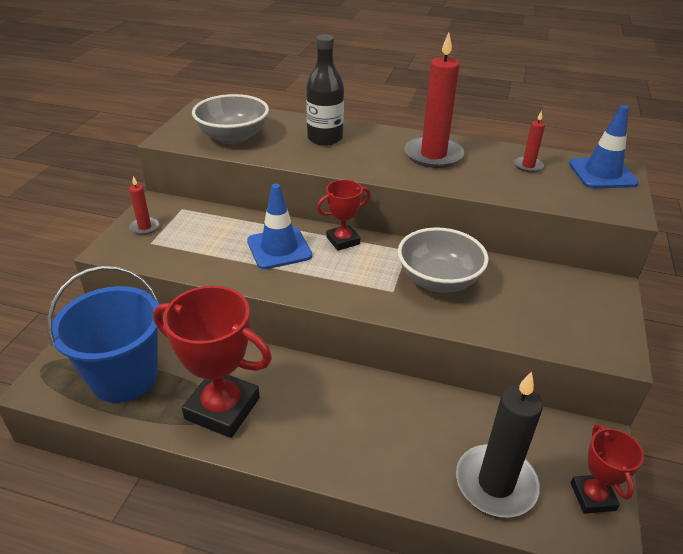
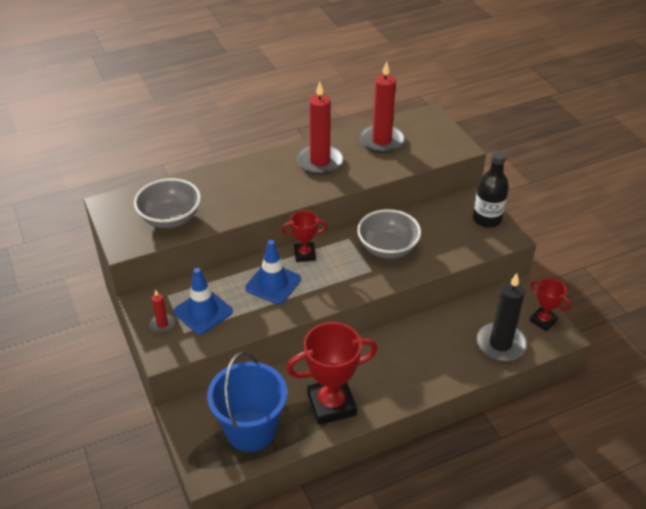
camera: 40 degrees left, 5 degrees up
black bottle [306,35,344,146] -> black bottle moved to [473,151,509,228]
red trophy [317,180,371,251] -> red trophy turned 60 degrees clockwise [281,210,327,262]
red candle [514,110,545,173] -> red candle [360,61,405,153], size x2.09
blue traffic cone [569,105,639,188] -> blue traffic cone moved to [174,268,233,335]

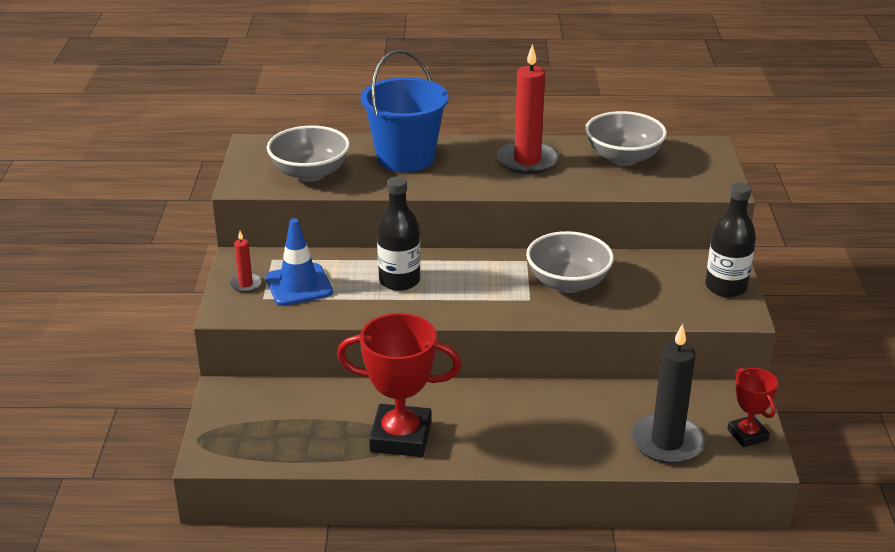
camera: 25 degrees right, 10 degrees down
blue bucket [207,352,287,452] -> blue bucket moved to [361,50,449,173]
blue traffic cone [245,240,301,304] -> black bottle [377,176,421,291]
red trophy [281,210,327,262] -> none
red candle [360,61,405,153] -> grey bowl [585,111,667,166]

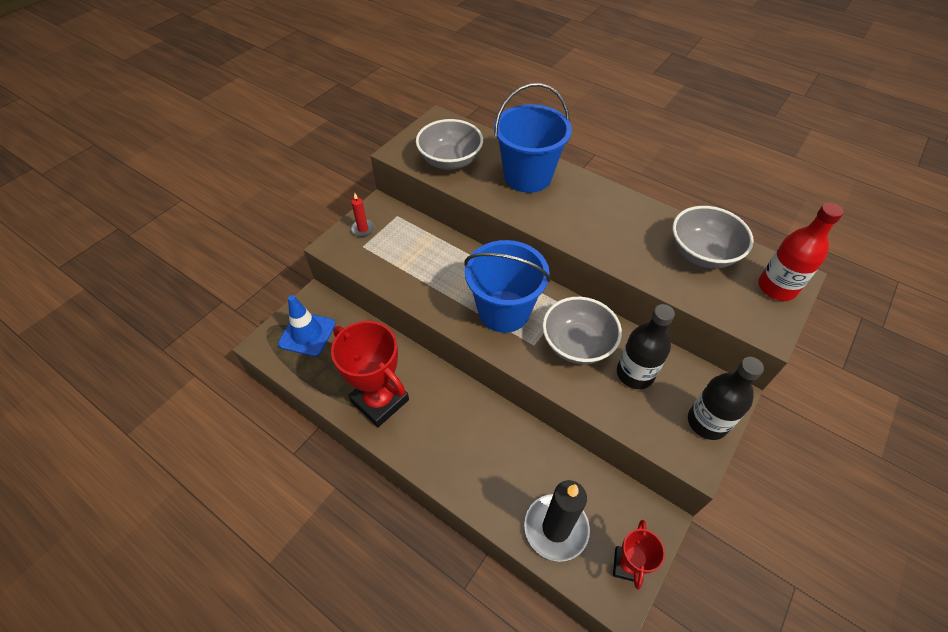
camera: 35 degrees right, 20 degrees up
blue traffic cone [266,218,333,306] -> blue traffic cone moved to [278,295,335,357]
black bottle [377,176,421,291] -> black bottle moved to [617,304,675,389]
red candle [497,44,559,174] -> none
none -> blue bucket [464,240,550,333]
none -> red bottle [758,203,843,301]

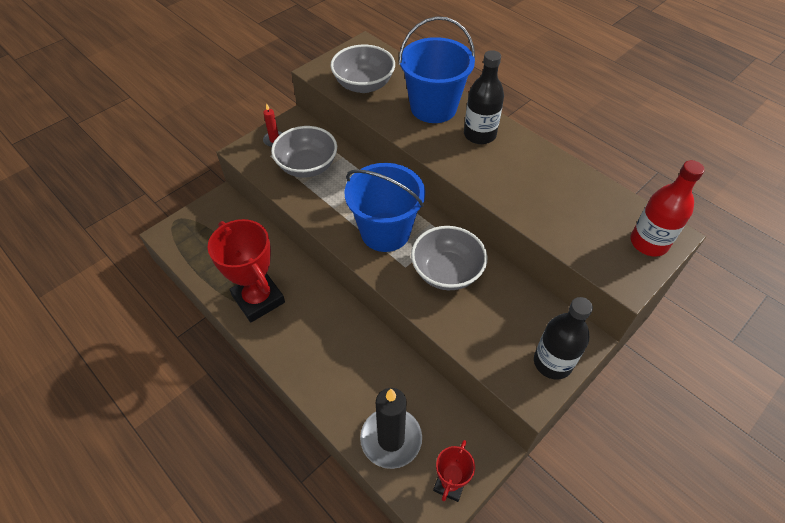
camera: 10 degrees right, 0 degrees up
blue traffic cone [278,295,335,357] -> none
black bottle [617,304,675,389] -> black bottle moved to [464,50,504,144]
grey bowl [673,206,754,269] -> grey bowl moved to [271,126,337,178]

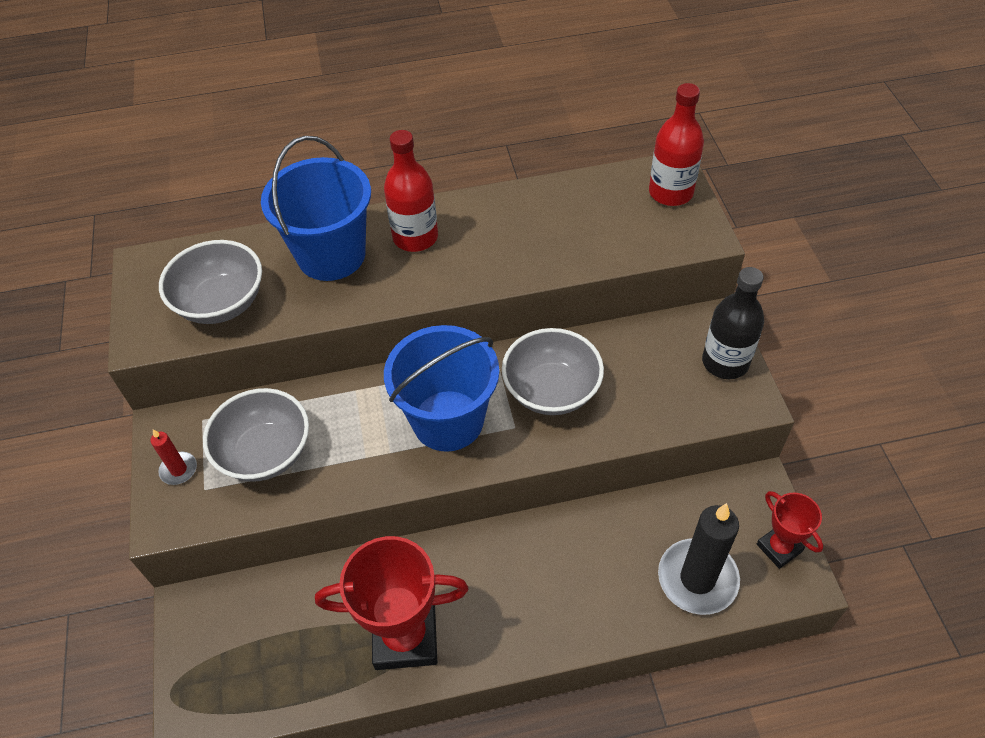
camera: 55 degrees left, 0 degrees up
black bottle [464,50,504,144] -> red bottle [384,130,438,252]

